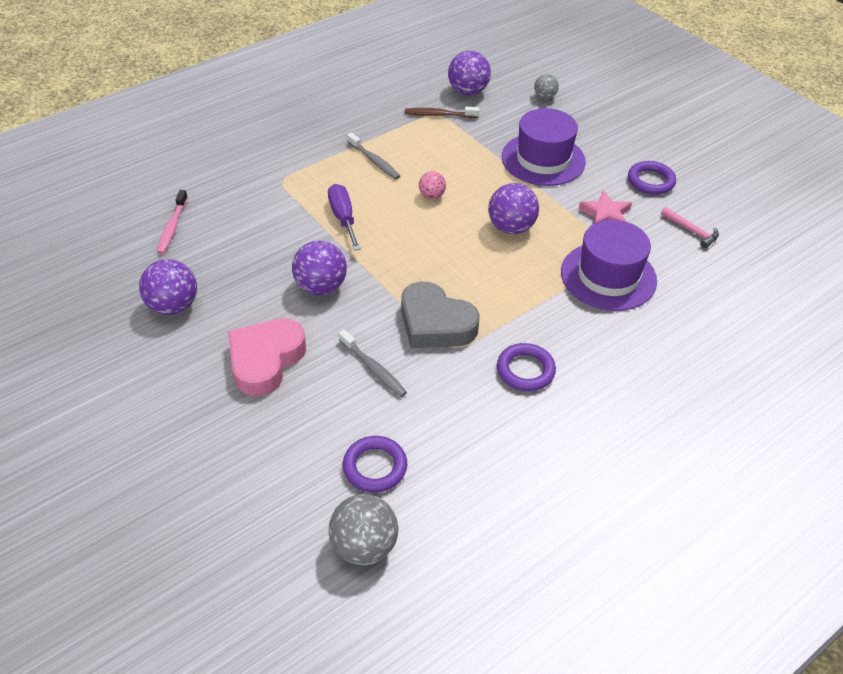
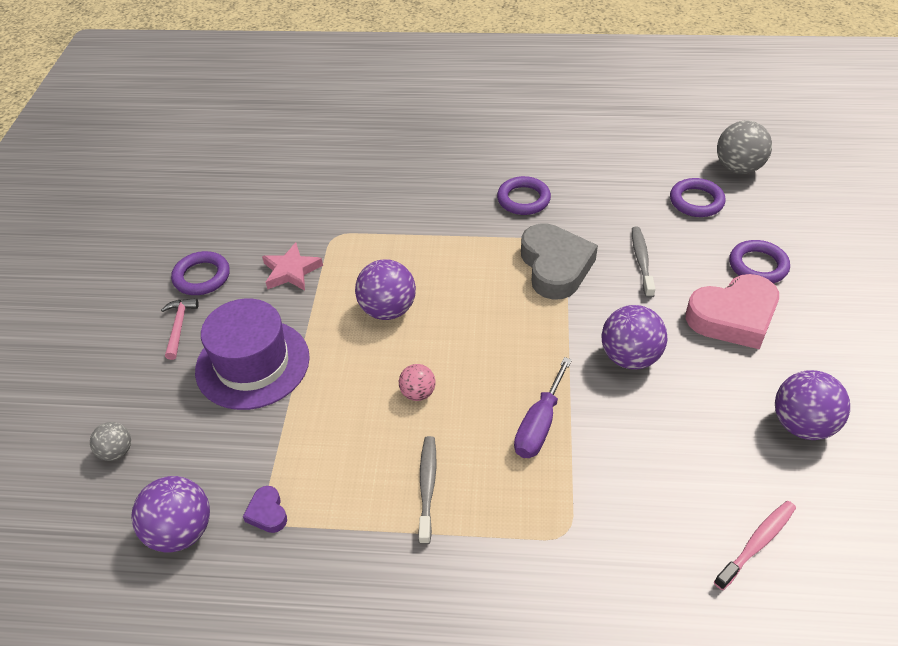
camera: 135 degrees left, 0 degrees up
brown toothbrush [405,107,479,118] -> purple heart [243,486,287,533]
purple hat [561,220,657,311] -> none
pink hammer [661,207,719,249] -> pink hammer moved to [161,298,199,360]
none -> purple ring [729,240,790,283]

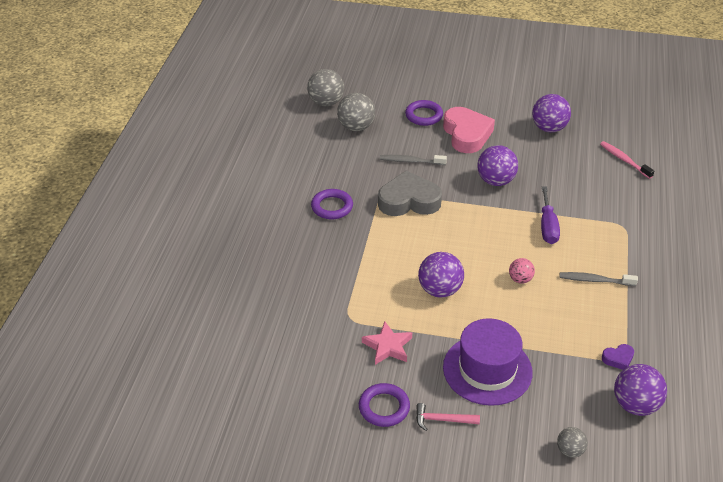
camera: 85 degrees left, 5 degrees down
purple screwdriver [514,357,572,458] -> purple screwdriver turned 60 degrees clockwise [541,186,560,244]
purple ring [670,178,726,217] -> grey ball [337,93,375,131]

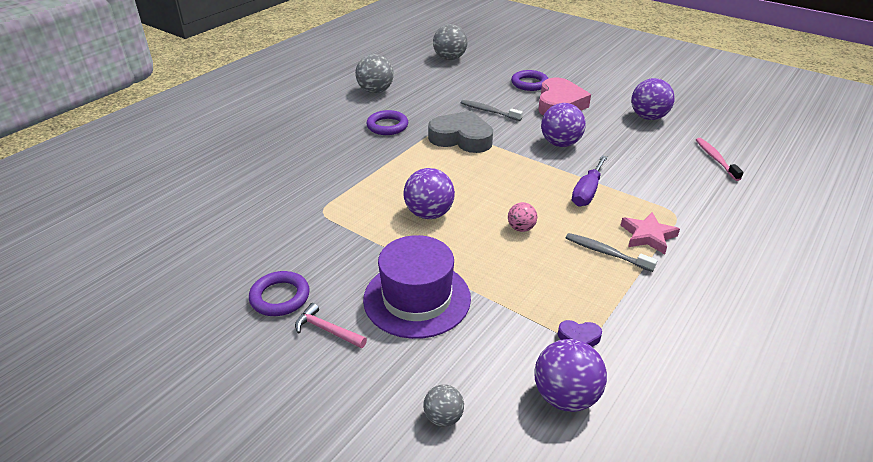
camera: 25 degrees right, 5 degrees down
grey ball [337,93,375,131] -> grey ball moved to [355,54,394,93]
pink star [362,321,412,365] -> pink star moved to [621,212,680,254]

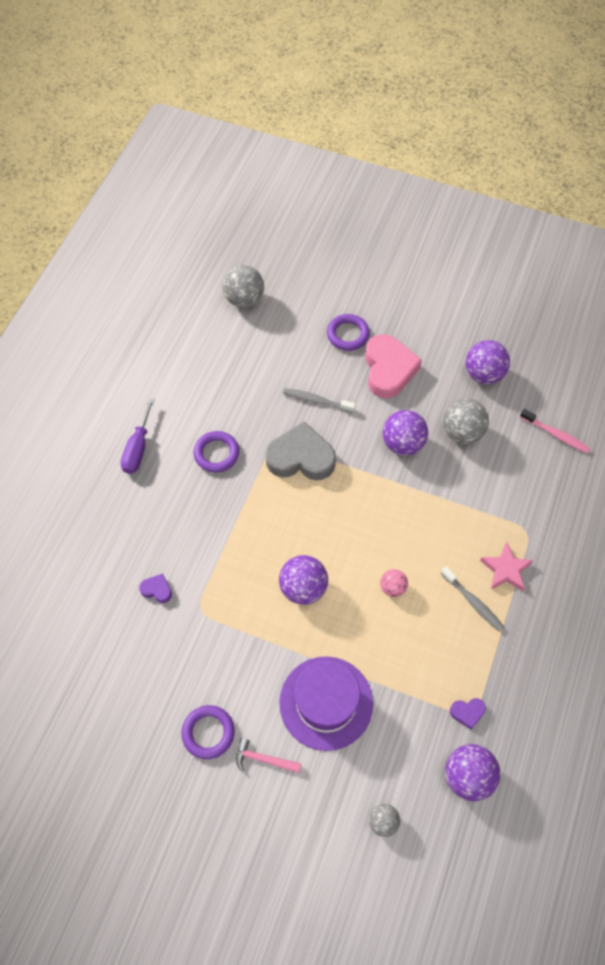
camera: 15 degrees left, 25 degrees up
grey ball [355,54,394,93] -> grey ball moved to [443,399,489,444]
grey toothbrush [566,233,657,272] -> grey toothbrush turned 150 degrees counterclockwise [440,566,505,632]
purple screwdriver [572,155,607,207] -> purple screwdriver moved to [120,398,155,474]
pink toothbrush [696,138,744,181] -> pink toothbrush turned 150 degrees clockwise [520,409,590,453]
none -> purple heart [139,574,172,603]

